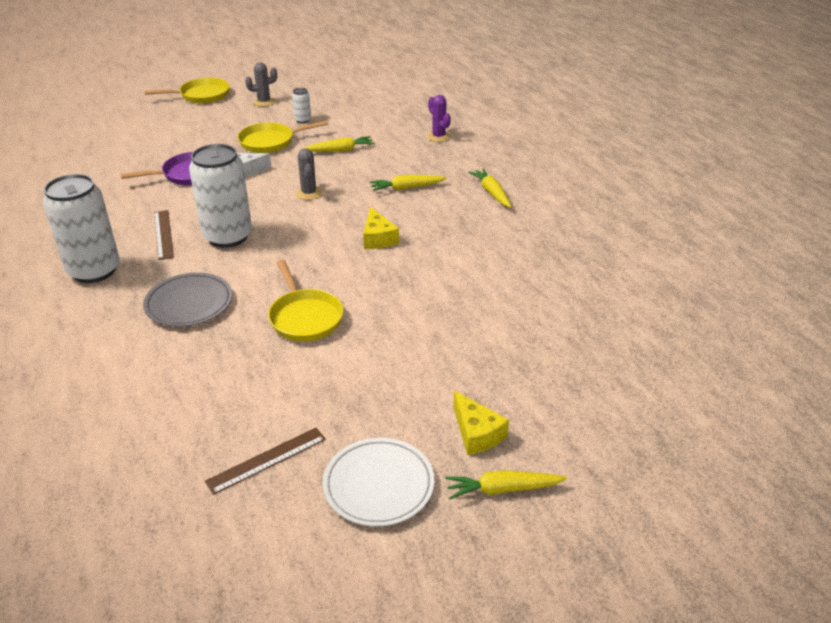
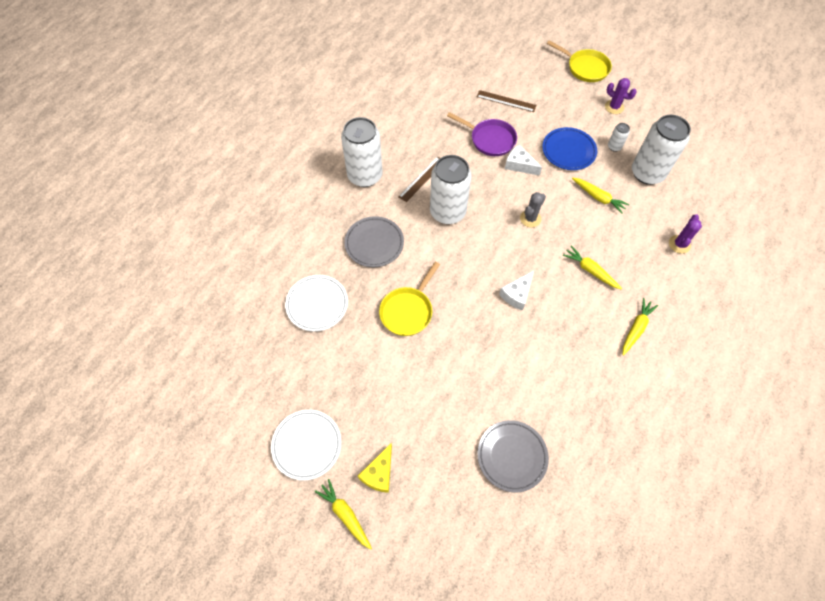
camera: 55 degrees right, 25 degrees up
brown ruler [205,428,326,495] -> brown ruler moved to [477,90,536,112]
yellow pan [237,120,328,153] -> blue plate [542,127,597,170]
grey cactus [245,62,277,107] -> purple cactus [605,78,637,114]
yellow cheese [363,207,399,249] -> white cheese [499,271,534,311]
none -> white plate [285,275,348,332]
none -> grey plate [477,420,549,493]
none -> white can [632,115,691,185]

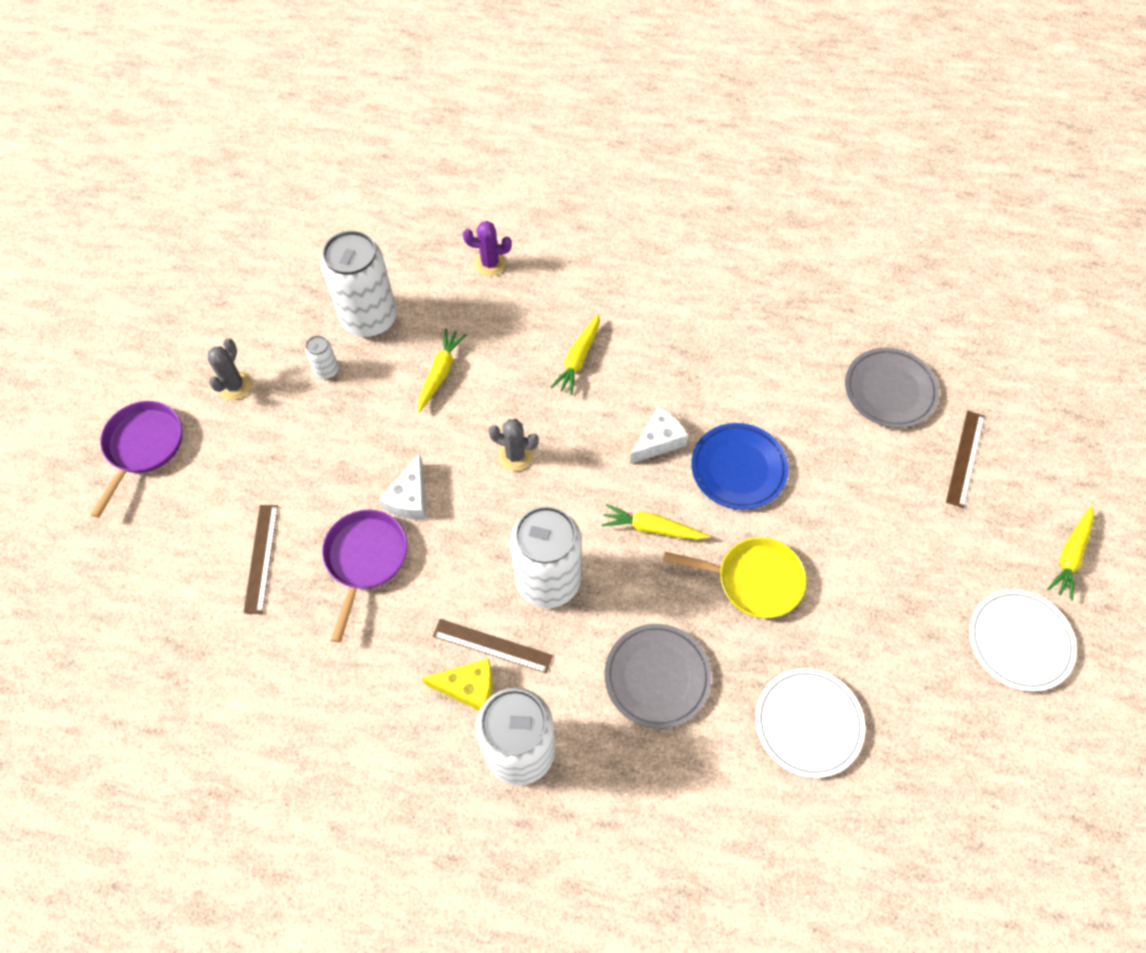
camera: 110 degrees left, 0 degrees up
yellow cheese [358,444,392,493] -> yellow cheese moved to [422,658,493,711]
white cheese [499,271,534,311] -> white cheese turned 60 degrees counterclockwise [630,407,688,464]
blue plate [542,127,597,170] -> blue plate moved to [691,423,789,510]
yellow pan [547,40,612,82] -> purple pan [90,401,182,518]
purple cactus [605,78,637,114] -> grey cactus [208,338,252,400]
yellow carrot [623,298,658,356] -> yellow carrot moved to [601,504,710,540]
none -> brown ruler [946,411,985,508]

